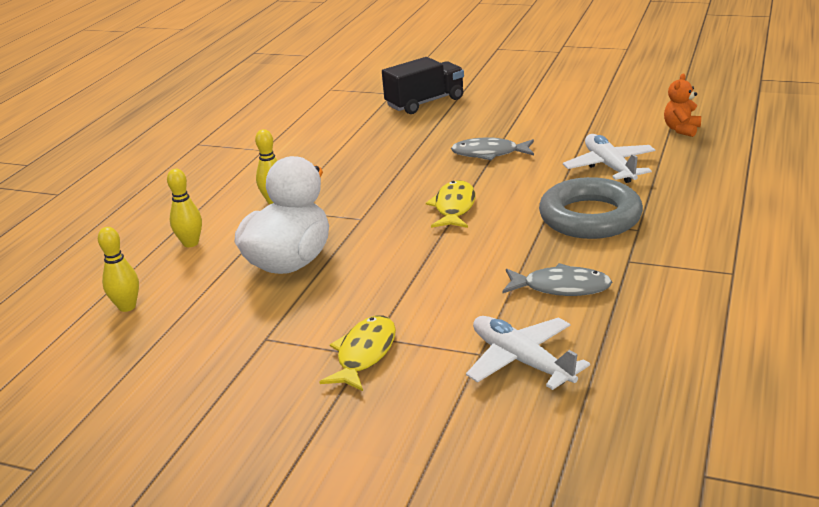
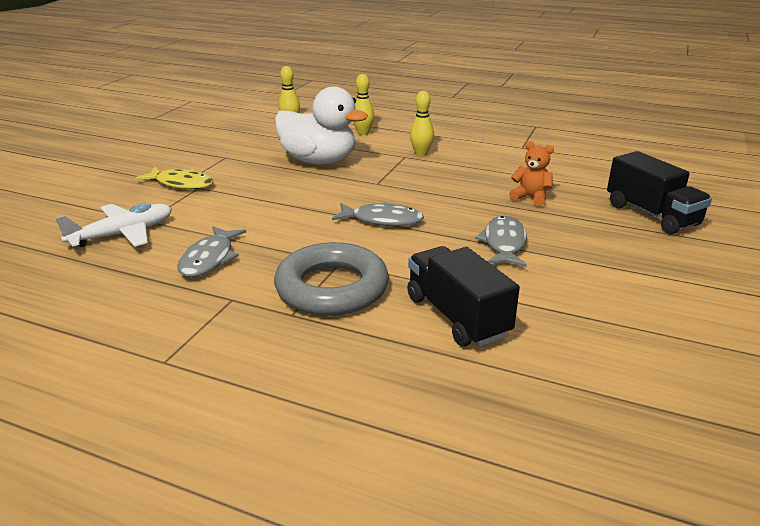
camera: 90 degrees right, 0 degrees up
yellow fish [426,180,475,228] -> grey fish [332,202,424,226]
white plane [563,134,655,183] -> black truck [407,246,520,347]
orange teddy bear [664,73,701,137] -> orange teddy bear moved to [509,141,554,206]

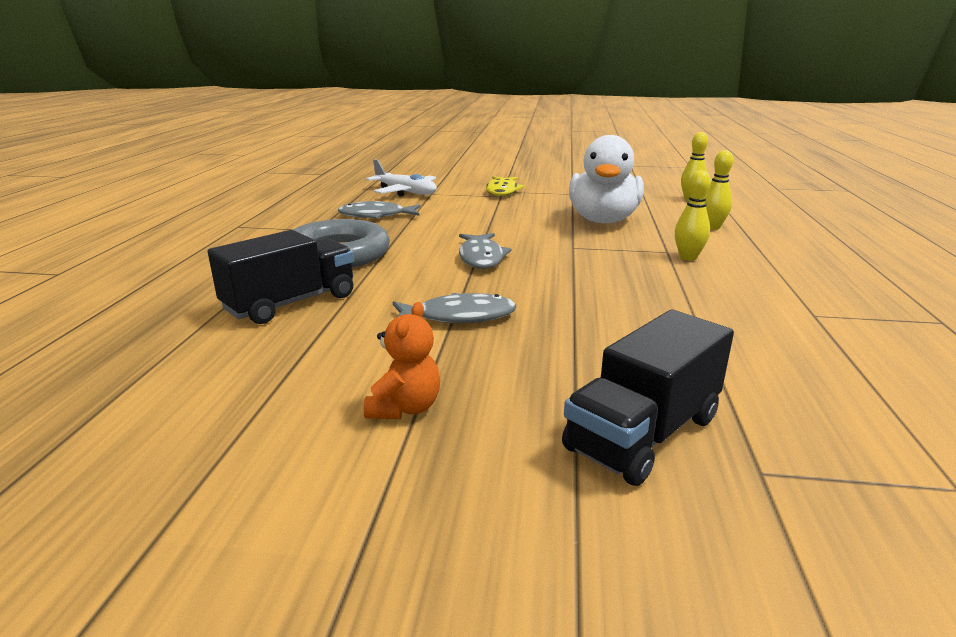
camera: 75 degrees right, 5 degrees down
orange teddy bear [509,141,554,206] -> orange teddy bear moved to [364,302,440,419]

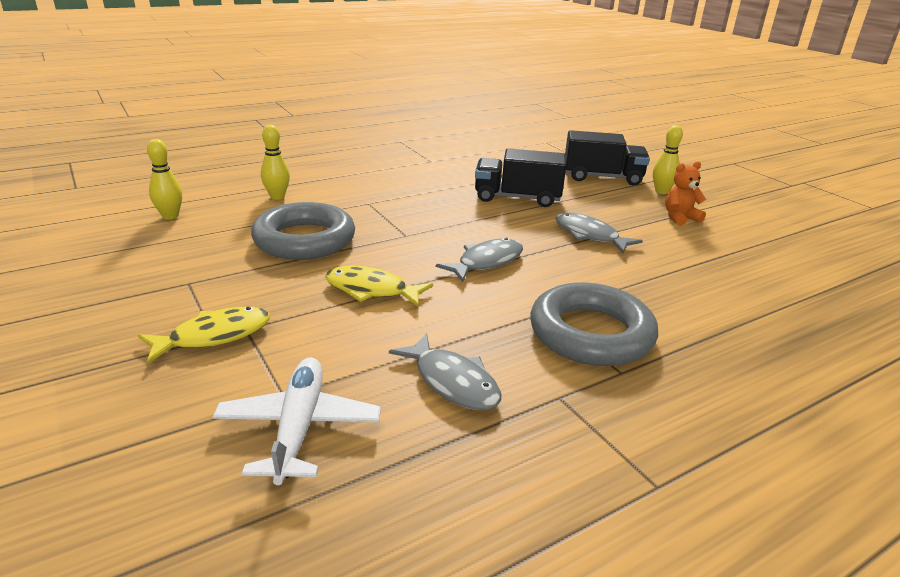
camera: 130 degrees left, 5 degrees up
black truck [208,230,354,324] -> black truck moved to [475,148,566,207]
white duck [569,135,644,223] -> grey ring [251,202,355,260]
yellow bowling pin [675,170,711,261] -> yellow bowling pin moved to [653,125,683,194]
none -> yellow fish [325,265,433,307]

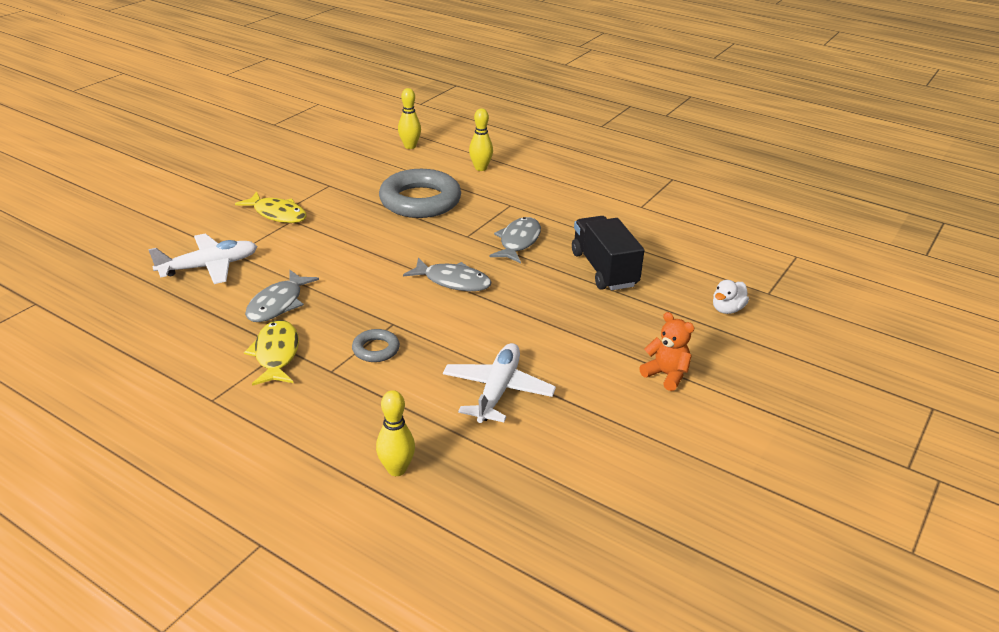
camera: 65 degrees right, 5 degrees up
yellow fish [325,265,433,307] -> yellow fish moved to [244,320,299,386]
grey ring [530,282,658,366] -> grey ring [352,329,400,362], size x0.45
grey fish [556,213,643,253] -> grey fish moved to [490,217,541,263]
black truck [565,130,650,186] -> white duck [713,280,749,314]
yellow bowling pin [653,125,683,194] -> yellow bowling pin moved to [376,390,415,476]
none -> white plane [443,343,556,423]

